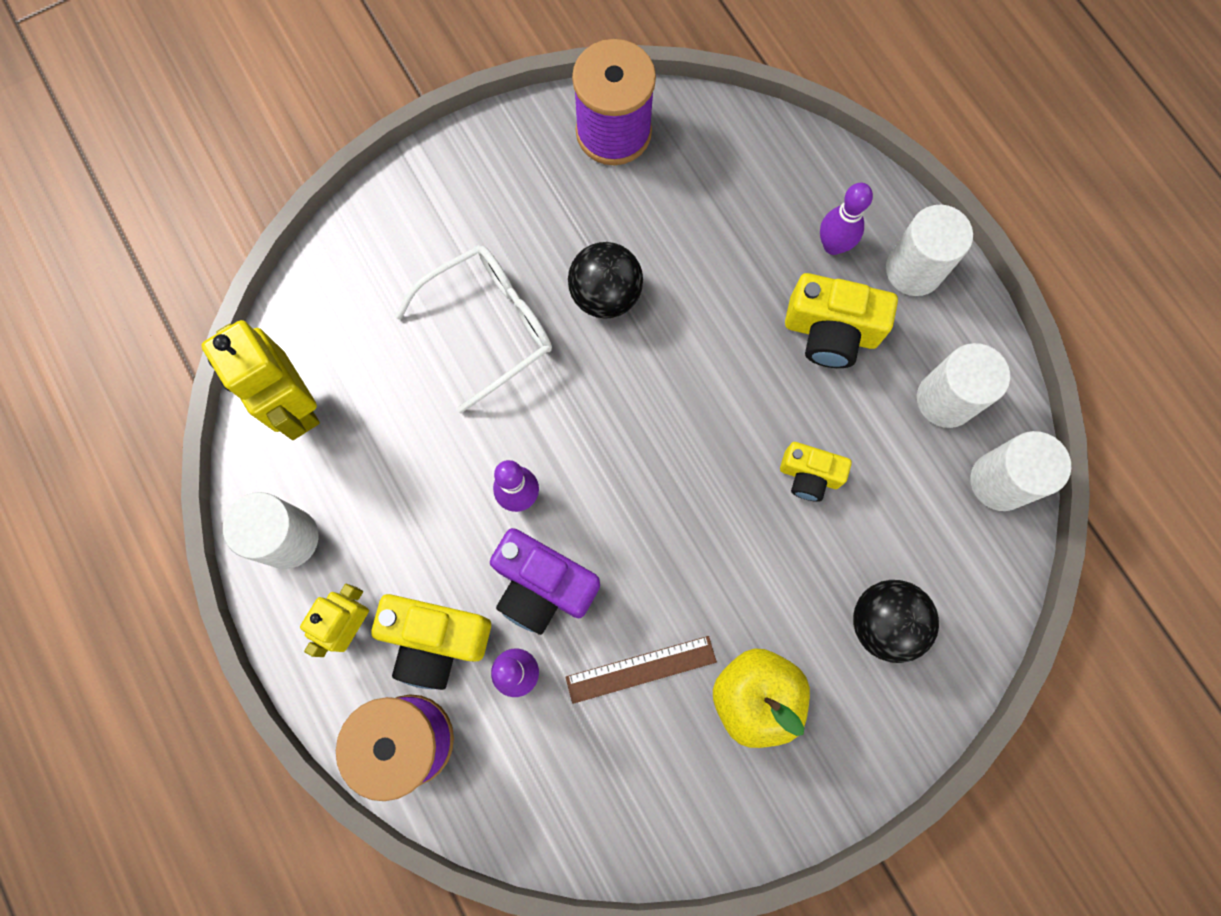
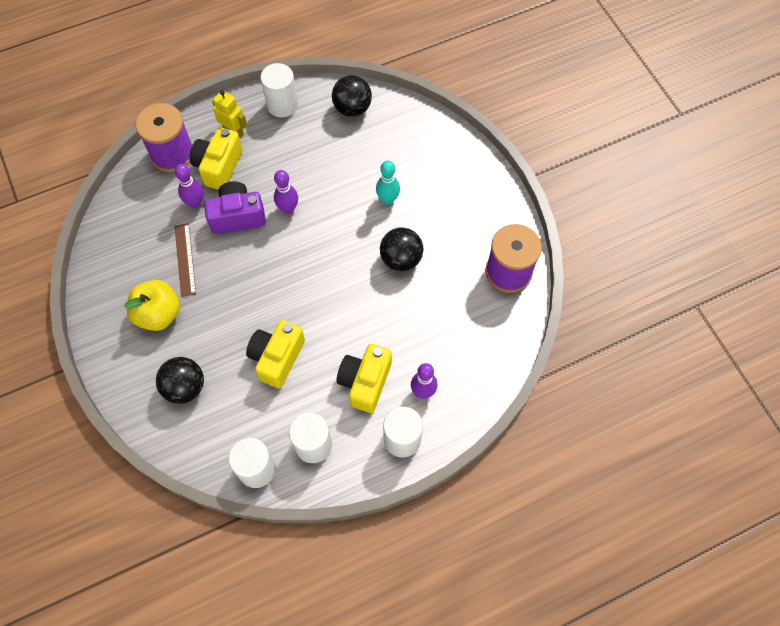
camera: 95 degrees right, 10 degrees down
yellow robot [201,320,320,440] -> black ball [332,75,372,117]
white glasses [395,245,552,413] -> turquoise bowling pin [376,160,400,204]
purple camera [490,528,600,635] -> purple camera turned 45 degrees clockwise [204,181,266,234]
yellow camera [780,442,852,502] -> yellow camera [246,320,305,388], size x1.61

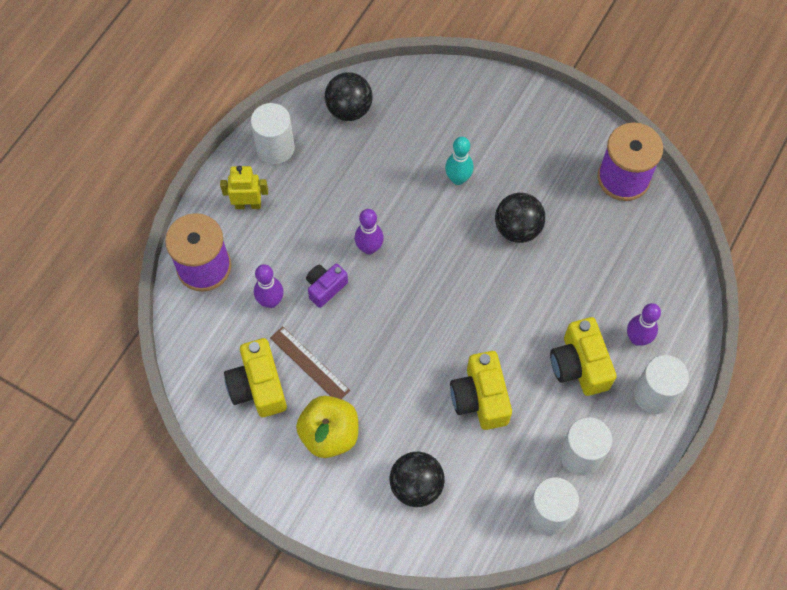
camera: 35 degrees left, 0 degrees up
yellow camera [190,127,243,190] -> yellow camera moved to [224,338,287,417]
purple camera [204,181,266,234] -> purple camera [306,264,348,308], size x0.62

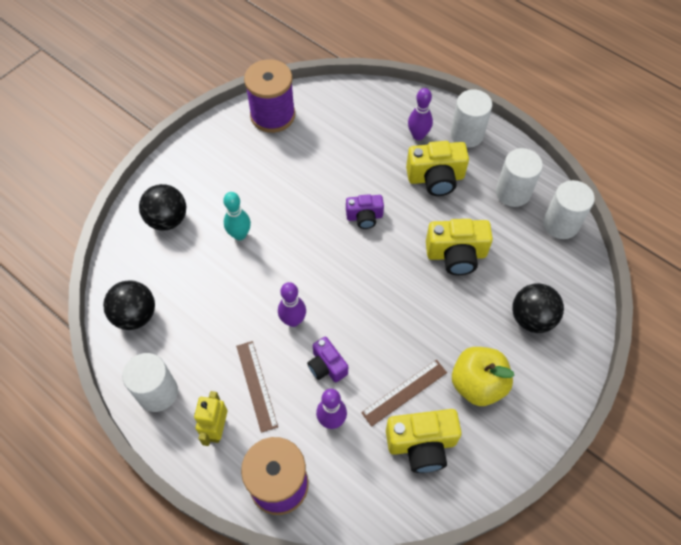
camera: 80 degrees left, 5 degrees down
black ball [495,193,545,243] -> black ball moved to [139,184,186,231]
none -> brown ruler [236,341,278,433]
none -> purple camera [346,194,384,229]

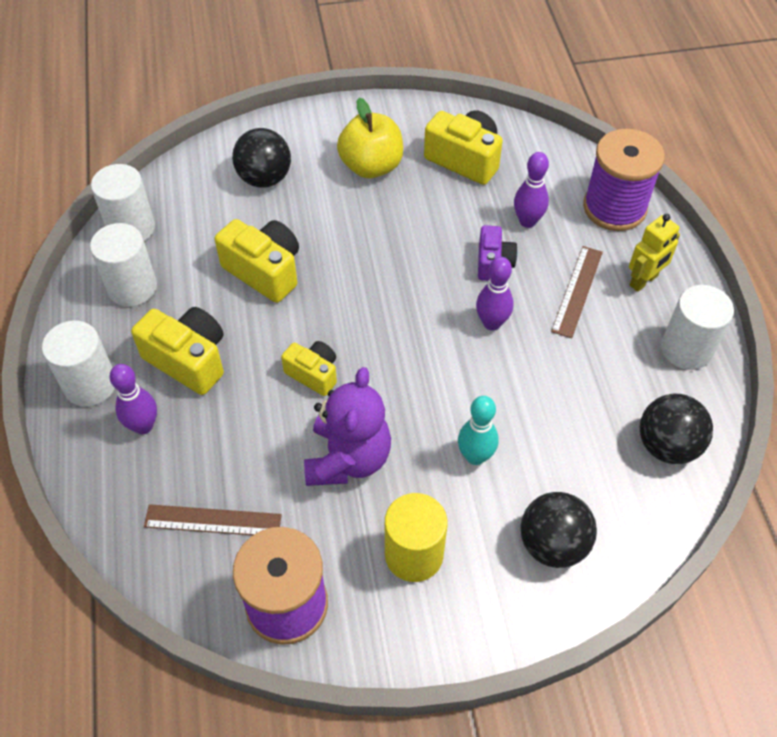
camera: 140 degrees left, 5 degrees down
purple camera [346,194,384,229] -> yellow camera [281,341,337,396]
brown ruler [361,360,447,427] -> brown ruler moved to [144,504,282,535]
none -> purple teddy bear [304,367,391,486]
none -> yellow cylinder [385,493,447,582]

